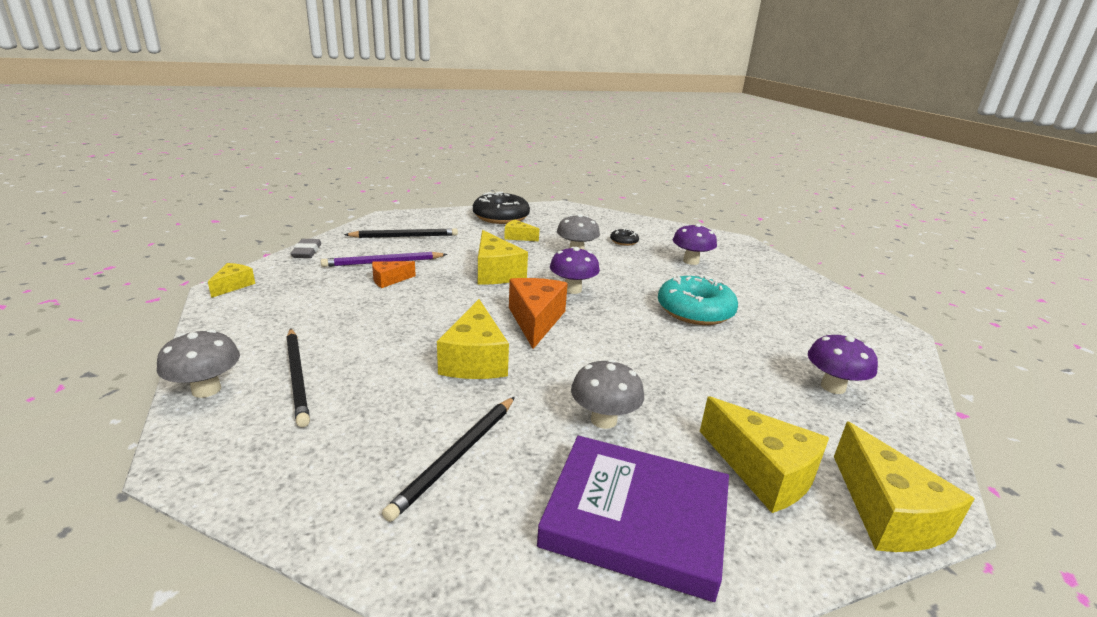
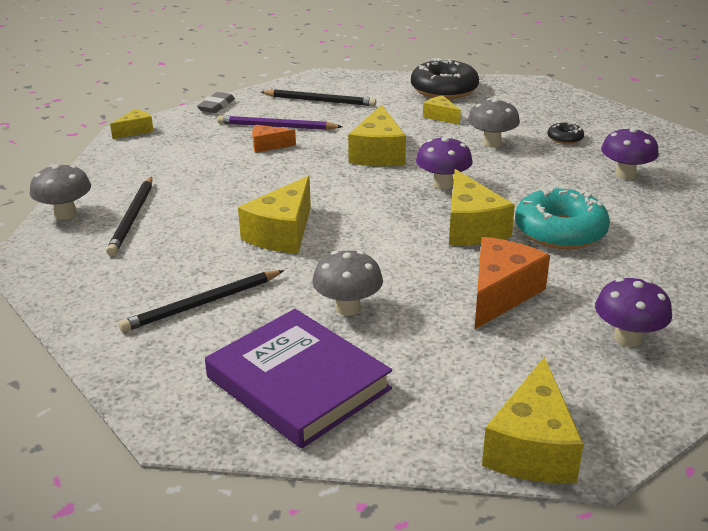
camera: 30 degrees right, 5 degrees up
orange cheese [509,278,568,349] -> orange cheese moved to [475,237,550,329]
yellow cheese [700,396,829,513] -> yellow cheese moved to [449,169,515,245]

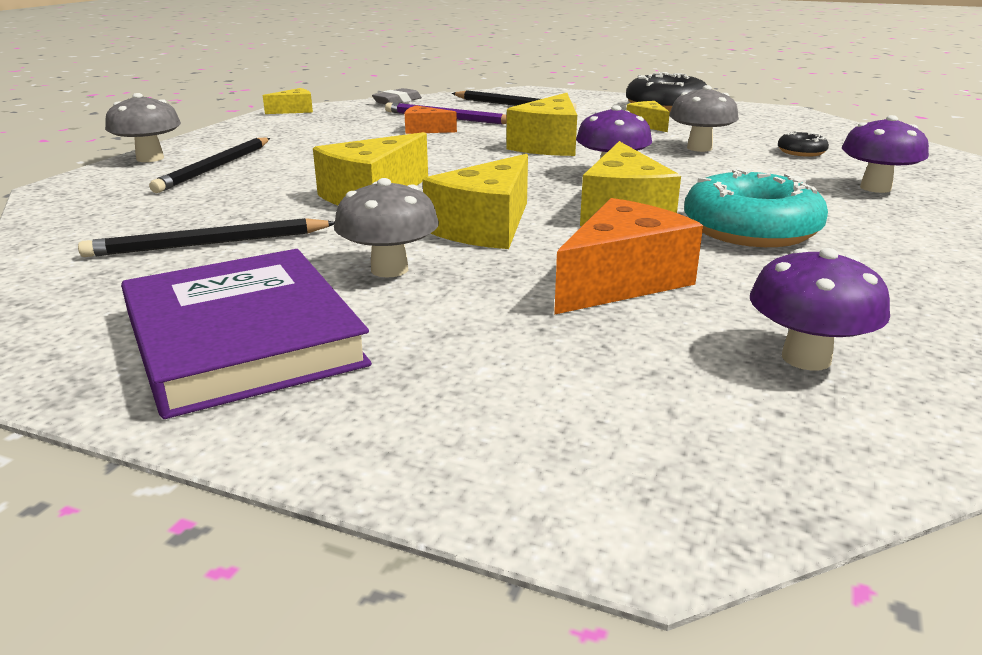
camera: 15 degrees right, 5 degrees down
yellow cheese [482,357,584,483] -> yellow cheese moved to [423,154,528,249]

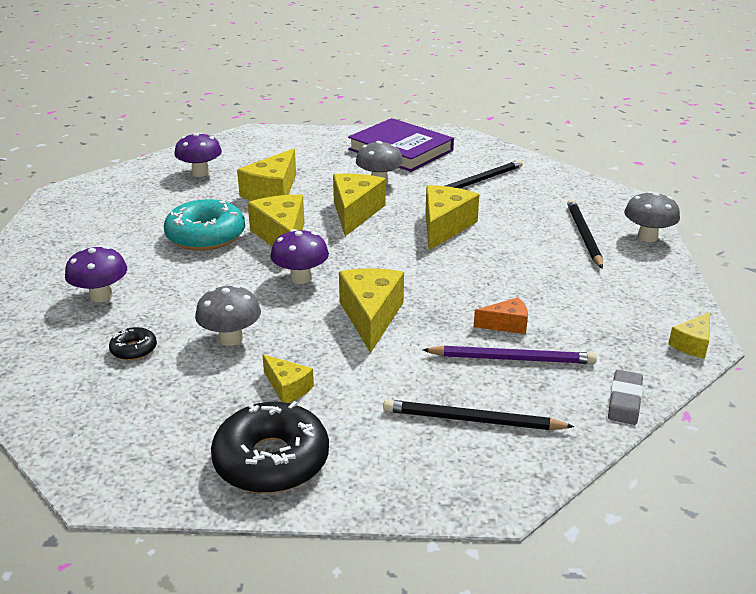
camera: 160 degrees right, 5 degrees up
orange cheese [554,198,703,315] -> yellow cheese [237,148,296,201]

